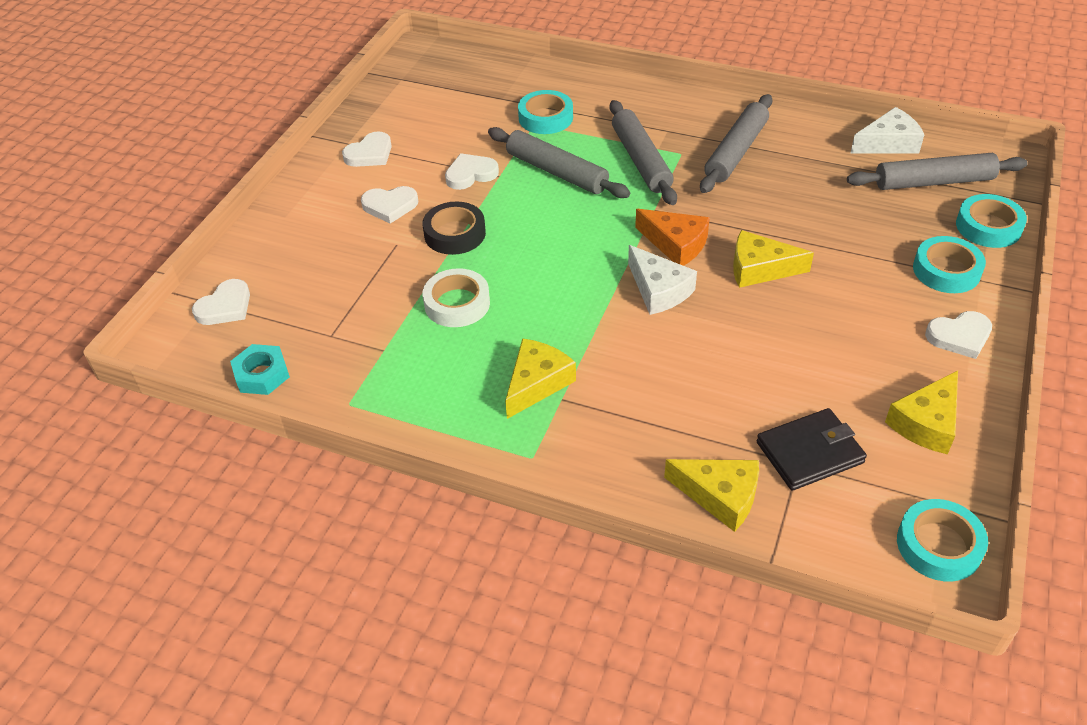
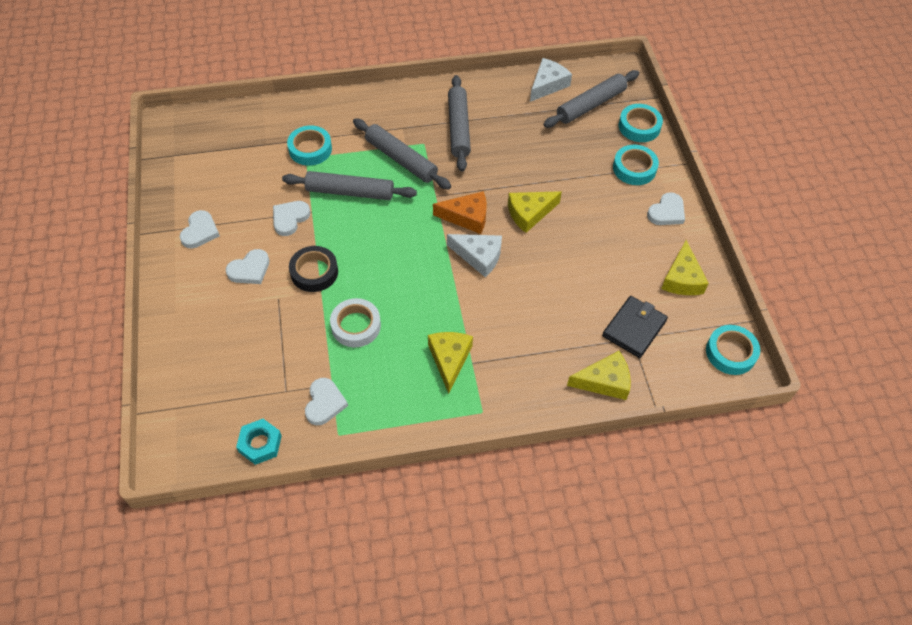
camera: 35 degrees left, 10 degrees up
white heart [192,279,250,325] -> white heart moved to [305,378,348,425]

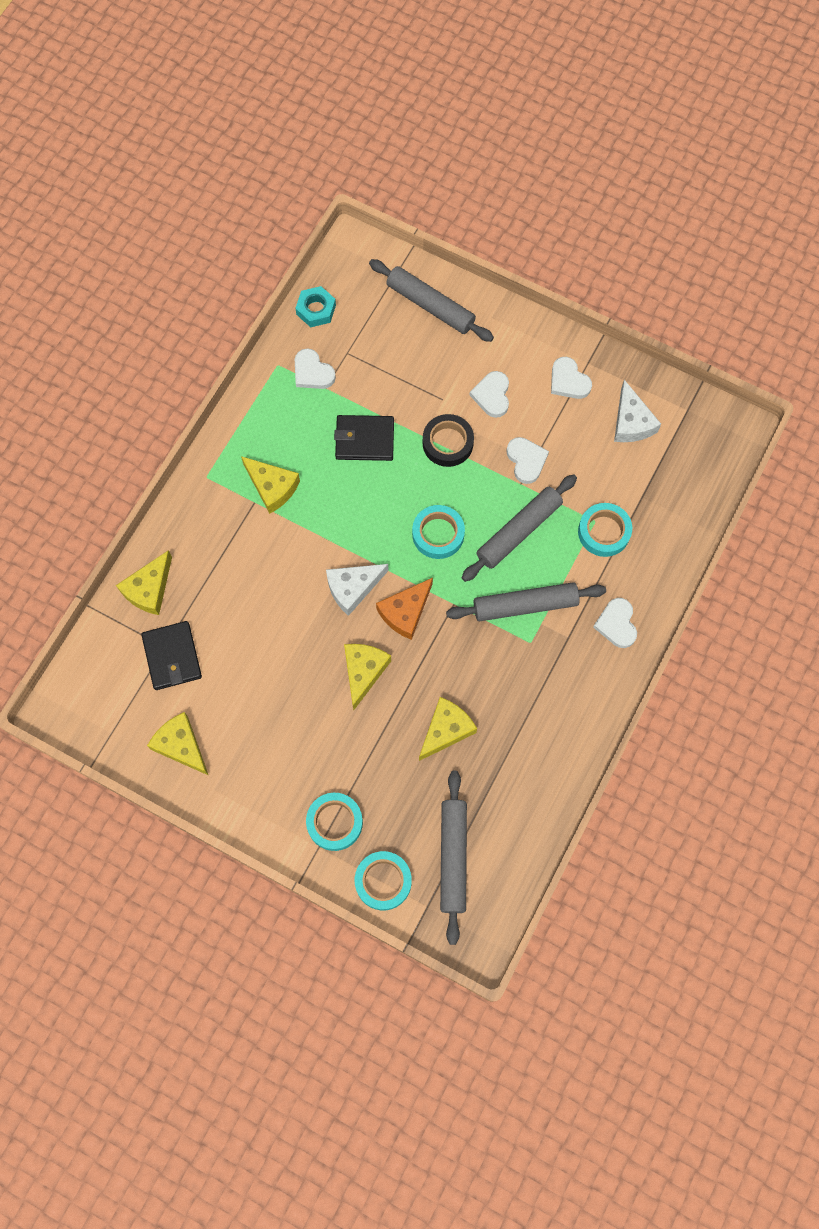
camera: 130 degrees right, 15 degrees up
white tape [330,298,381,347] -> black wallet [334,415,394,461]
grey rolling pin [448,75,471,172] -> grey rolling pin moved to [369,259,494,342]
white cheese [530,58,572,102] -> white cheese moved to [614,380,661,442]
white heart [647,192,685,225] -> white heart moved to [593,598,637,648]
turquoise tape [706,325,760,375] -> turquoise tape moved to [412,505,465,559]
none -> yellow cheese [419,697,477,761]

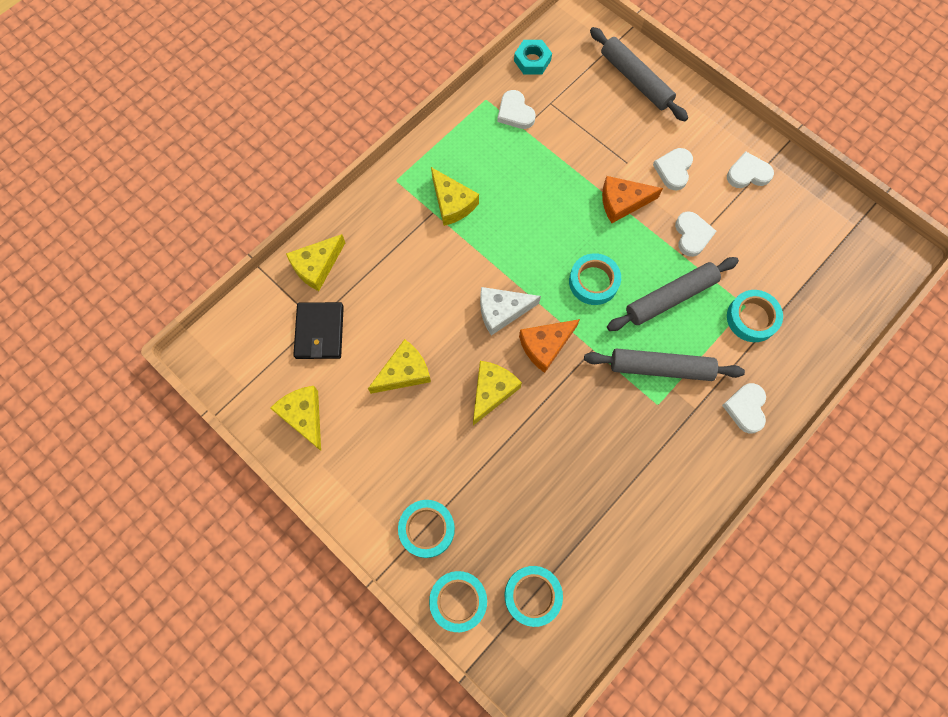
camera: 15 degrees right, 0 degrees up
black wallet [334,415,394,461] -> none
yellow cheese [419,697,477,761] -> yellow cheese moved to [368,339,431,394]
black tape [423,414,474,467] -> orange cheese [602,176,663,223]
grey rolling pin [440,771,467,945] -> turquoise tape [504,566,563,627]
white heart [551,357,592,399] -> white heart turned 105 degrees clockwise [727,151,774,188]
white cheese [614,380,661,442] -> none

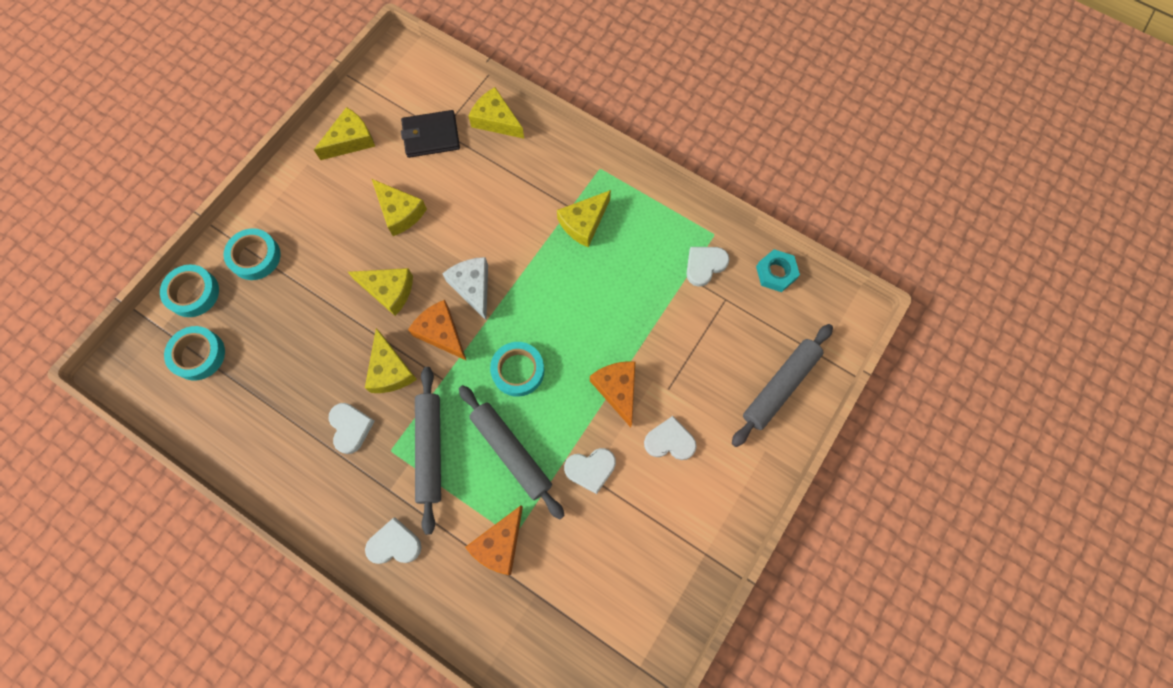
camera: 80 degrees right, 0 degrees up
white heart [727,151,774,188] -> white heart moved to [329,403,375,454]
turquoise tape [727,290,783,342] -> orange cheese [465,505,523,575]
none -> yellow cheese [365,328,417,393]

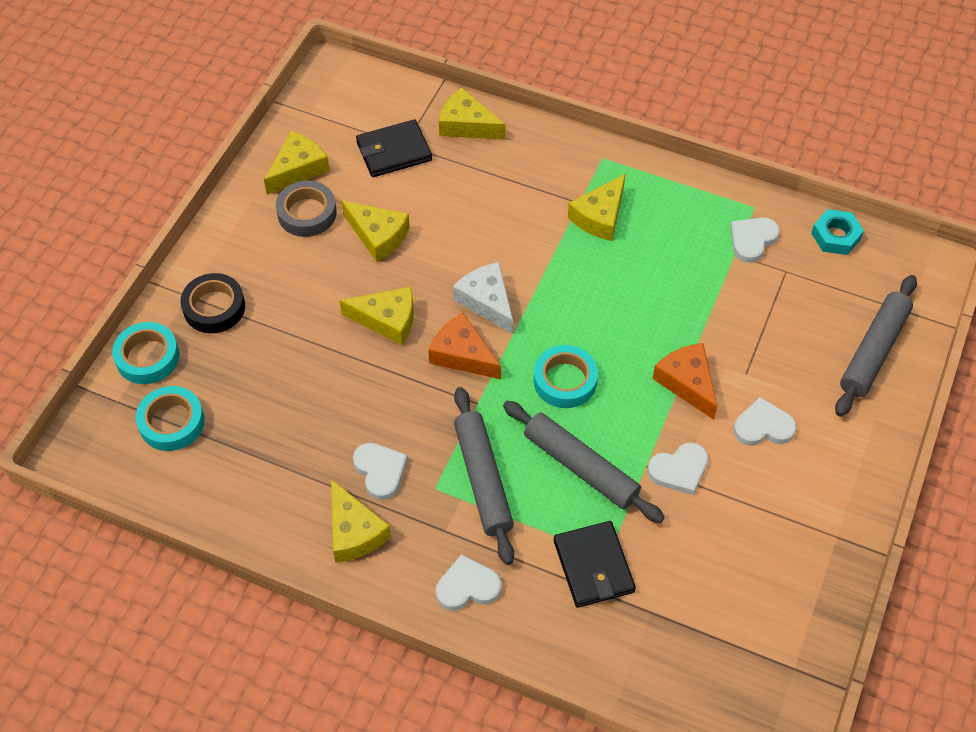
camera: 10 degrees left, 15 degrees down
turquoise tape [223,228,281,280] -> black tape [180,273,245,333]
yellow cheese [365,328,417,393] -> yellow cheese moved to [331,479,391,563]
orange cheese [465,505,523,575] -> black wallet [554,521,636,608]
none -> grey tape [276,181,337,237]

